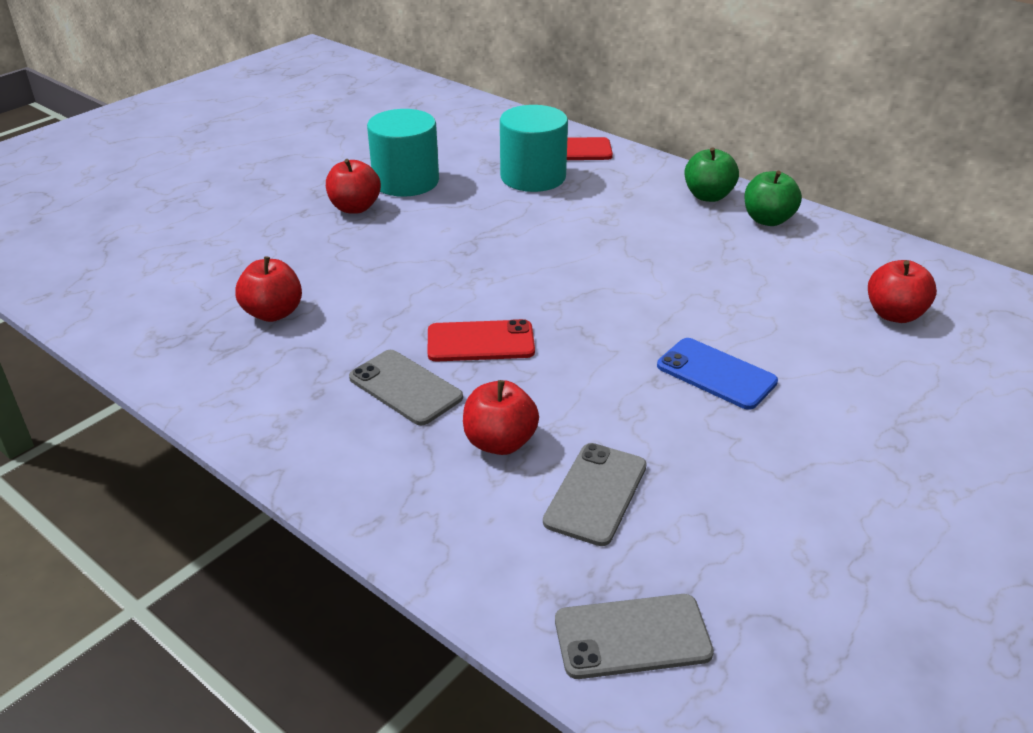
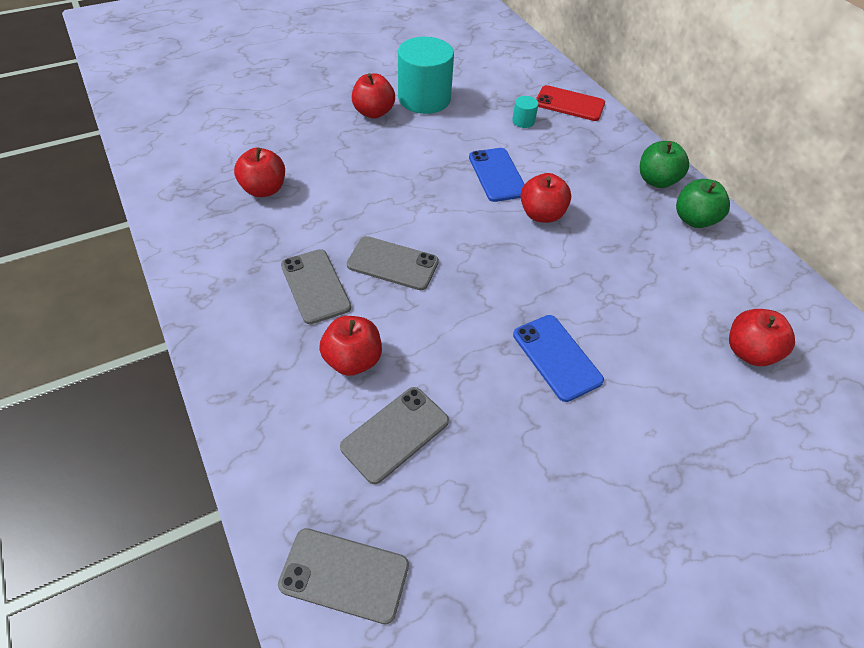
camera: 20 degrees right, 15 degrees up
red phone [428,319,535,361] -> grey phone [347,236,439,290]
turquoise cylinder [500,105,568,192] -> turquoise cylinder [512,96,538,128], size x0.42
none -> blue phone [469,148,525,202]
none -> red apple [520,173,571,223]

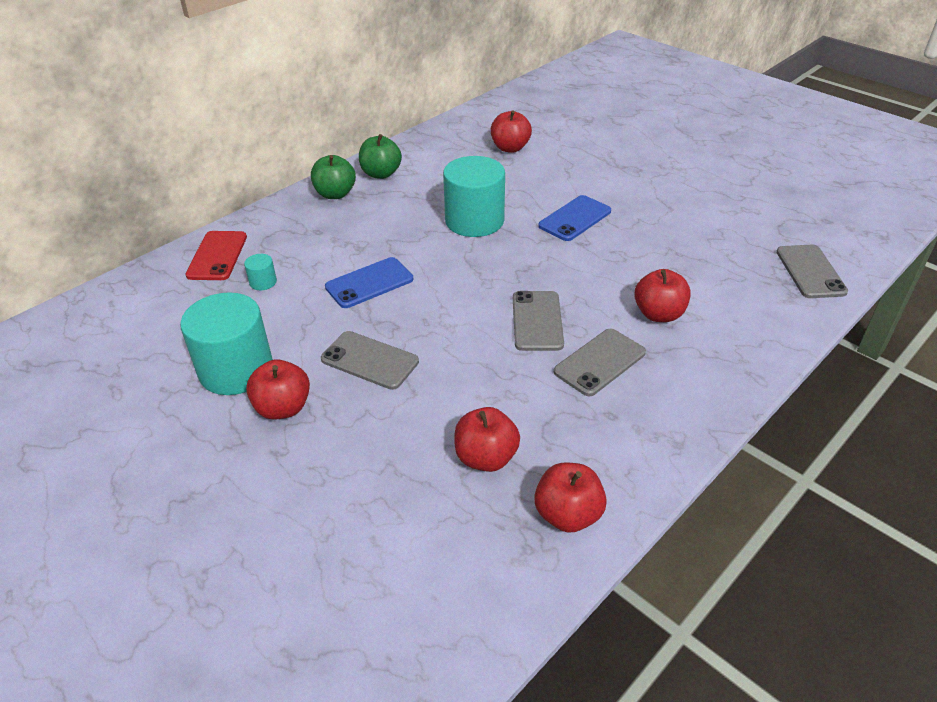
camera: 105 degrees left, 10 degrees down
grey phone [340,387,449,484] -> grey phone moved to [321,331,419,390]
red apple [520,173,571,223] -> red apple moved to [534,462,607,533]
none -> turquoise cylinder [443,156,505,237]

